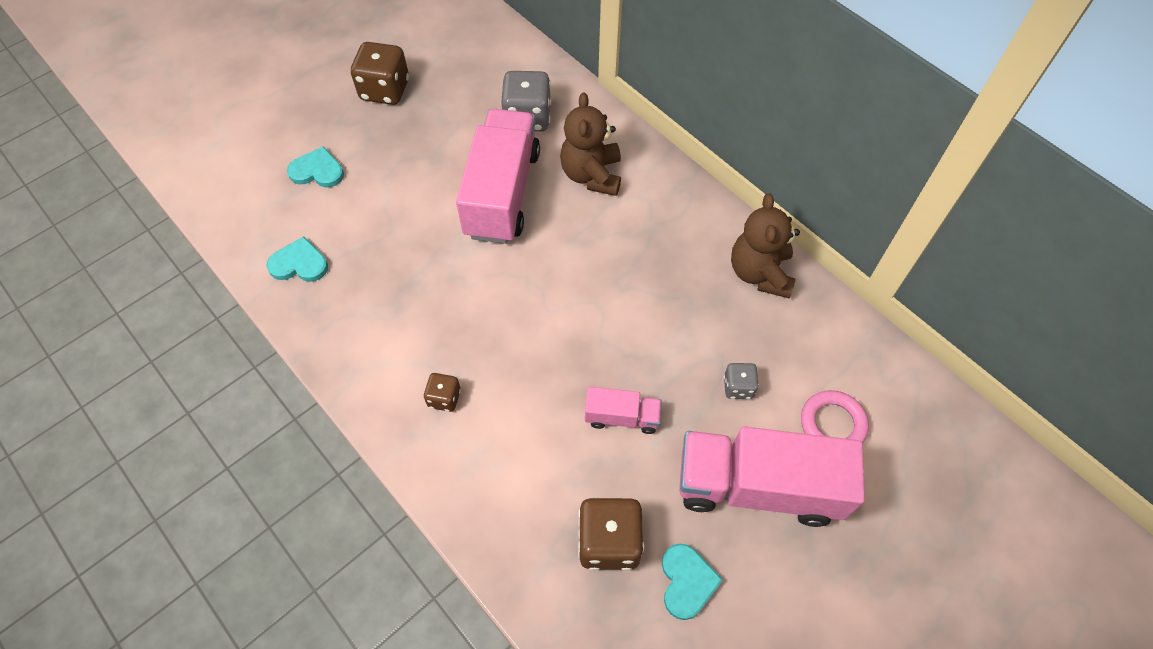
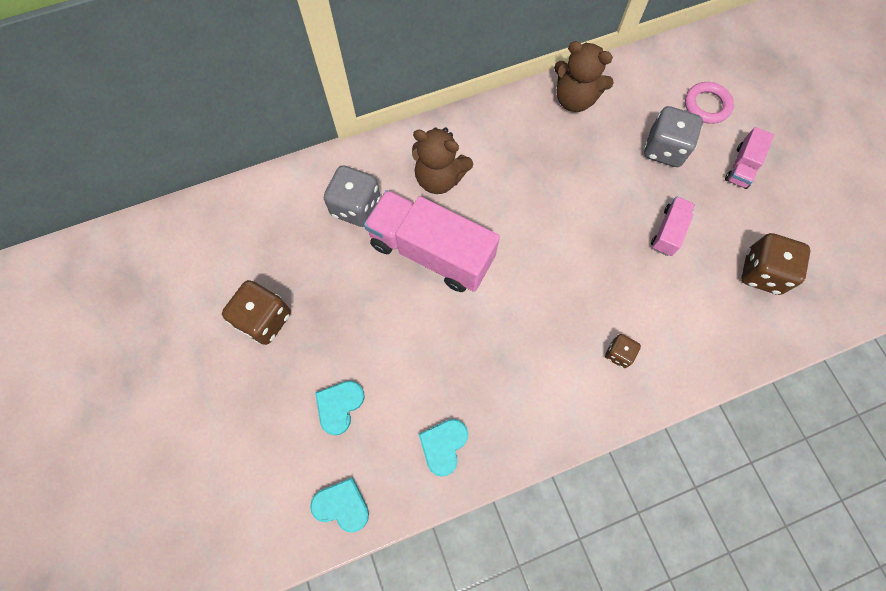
camera: 70 degrees left, 10 degrees up
turquoise heart [662,544,723,620] -> turquoise heart moved to [310,478,369,533]
pink truck [679,426,865,527] -> pink truck [725,127,774,189], size x0.47
grey dice [724,363,759,399] -> grey dice [644,106,703,167], size x1.85

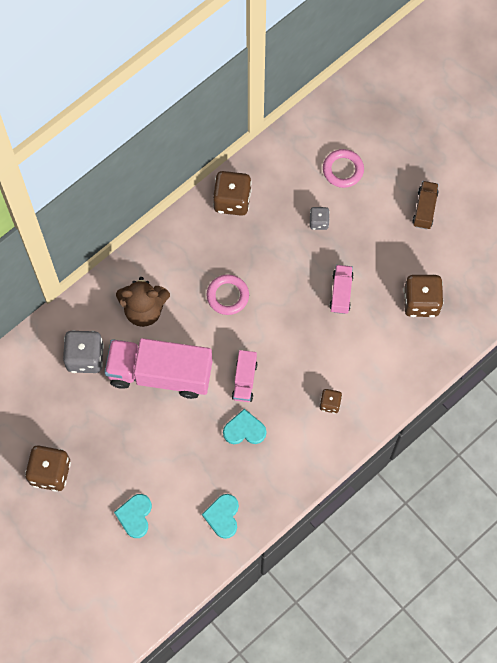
camera: 20 degrees left, 0 degrees up
turquoise heart [310,478,369,533] -> turquoise heart moved to [223,409,267,444]
brown teddy bear [554,41,614,112] -> brown dice [213,171,252,216]
grey dice [644,106,703,167] -> grey dice [309,207,330,230], size x0.54
pink truck [725,127,774,189] -> pink truck moved to [232,350,257,402]
none -> pink ring [207,274,249,315]
none -> brown truck [413,181,439,229]

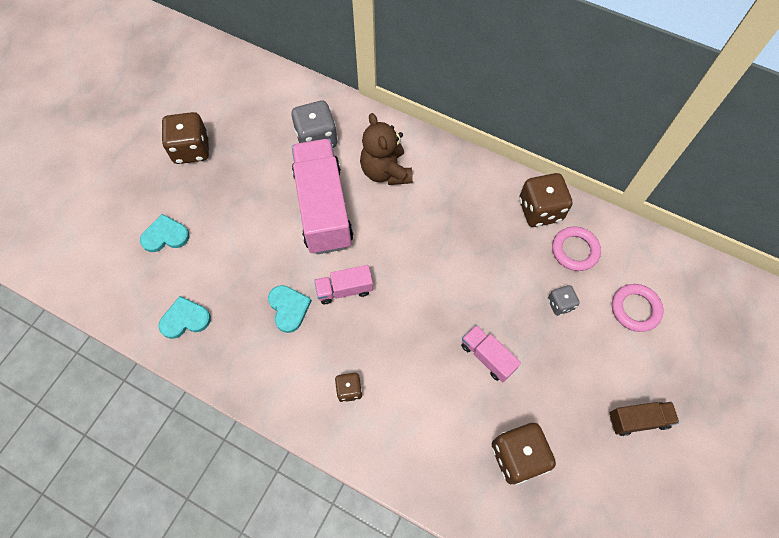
camera: 70 degrees right, 5 degrees down
pink ring [207,274,249,315] -> pink ring moved to [552,226,601,271]
pink truck [329,265,354,314] -> pink truck turned 120 degrees counterclockwise [461,325,521,382]

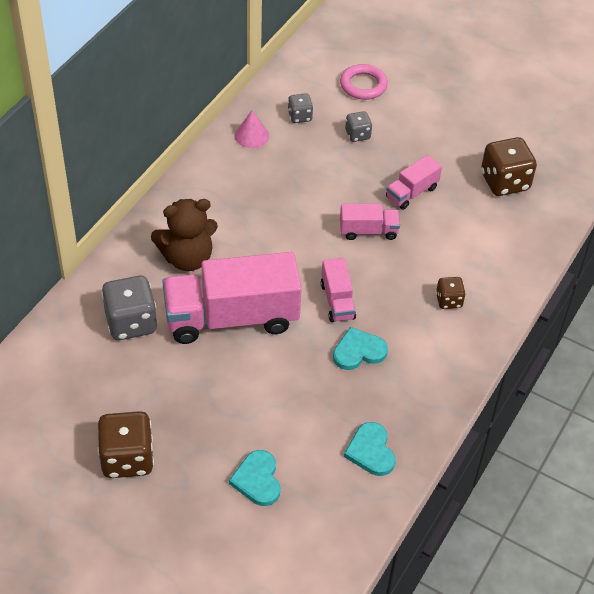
camera: 90 degrees left, 15 degrees down
brown dice [519,173,572,227] -> pink cone [235,111,269,148]
pink ring [552,226,601,271] -> grey dice [288,93,313,123]
brown truck [610,402,679,436] -> none
none -> pink truck [340,204,400,240]

